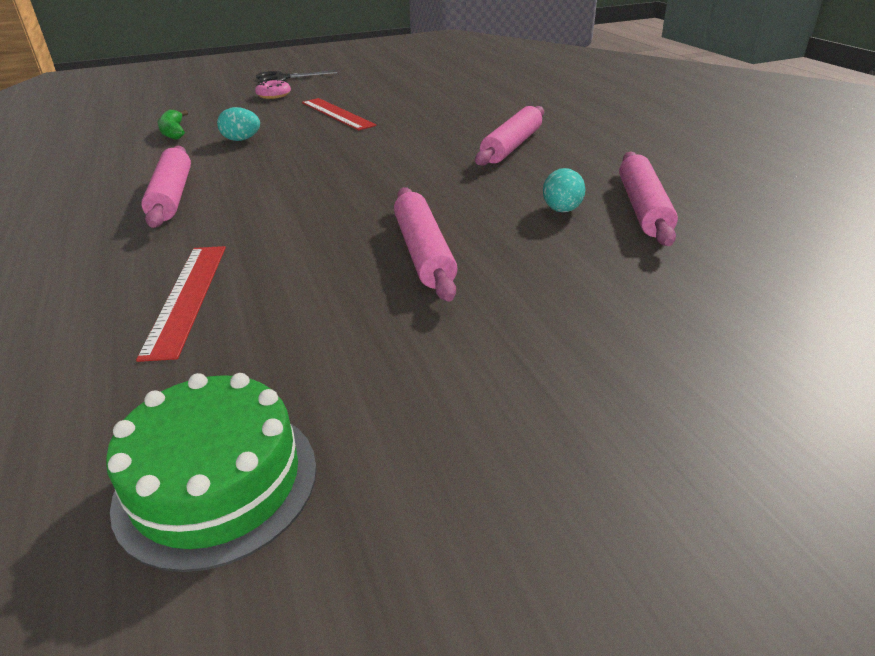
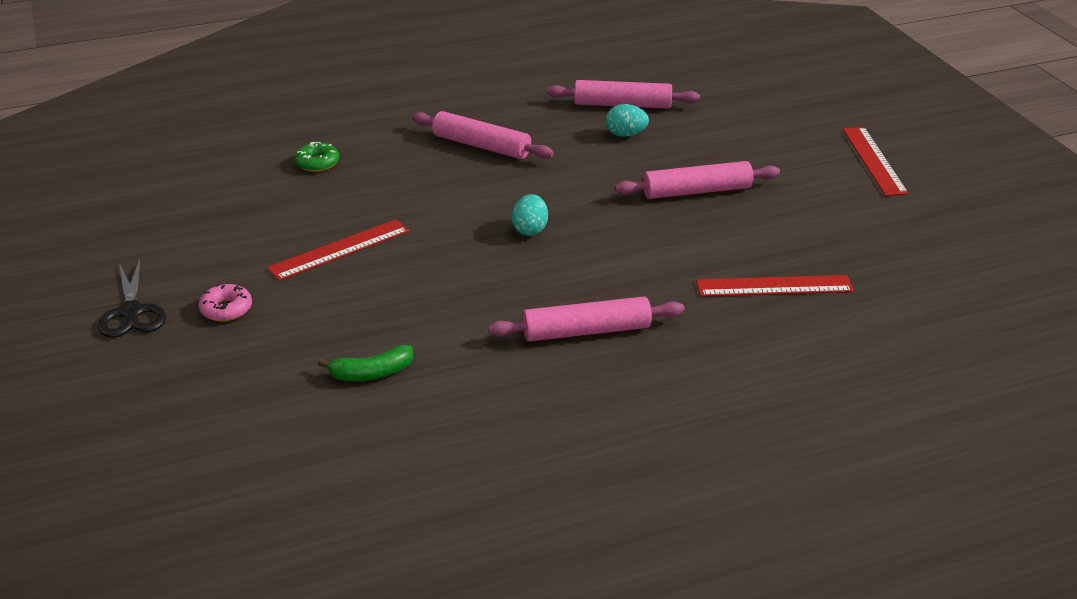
camera: 90 degrees left, 0 degrees up
green cake [106,373,316,572] -> none
turquoise egg [217,107,260,141] -> turquoise egg moved to [512,194,548,236]
none -> green donut [295,142,339,172]
none -> red ruler [843,127,909,196]

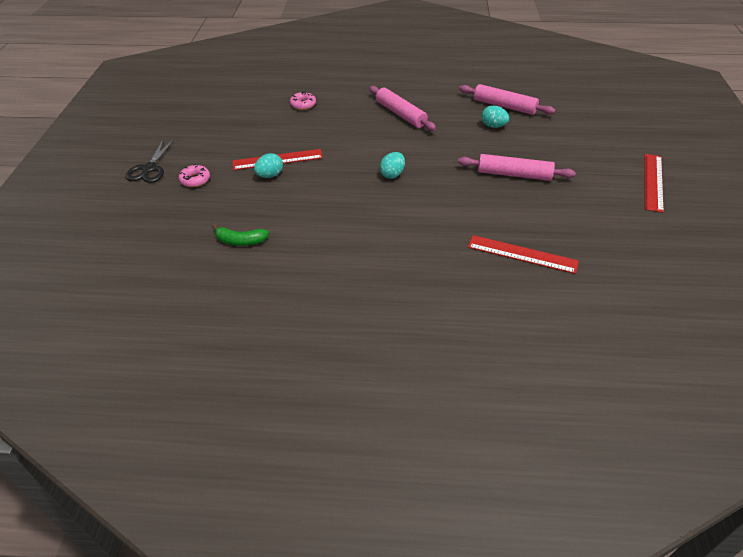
camera: 25 degrees right, 10 degrees up
green donut [295,142,339,172] -> pink donut [290,91,316,110]
pink rolling pin [488,296,684,341] -> none
none -> turquoise egg [254,153,283,178]

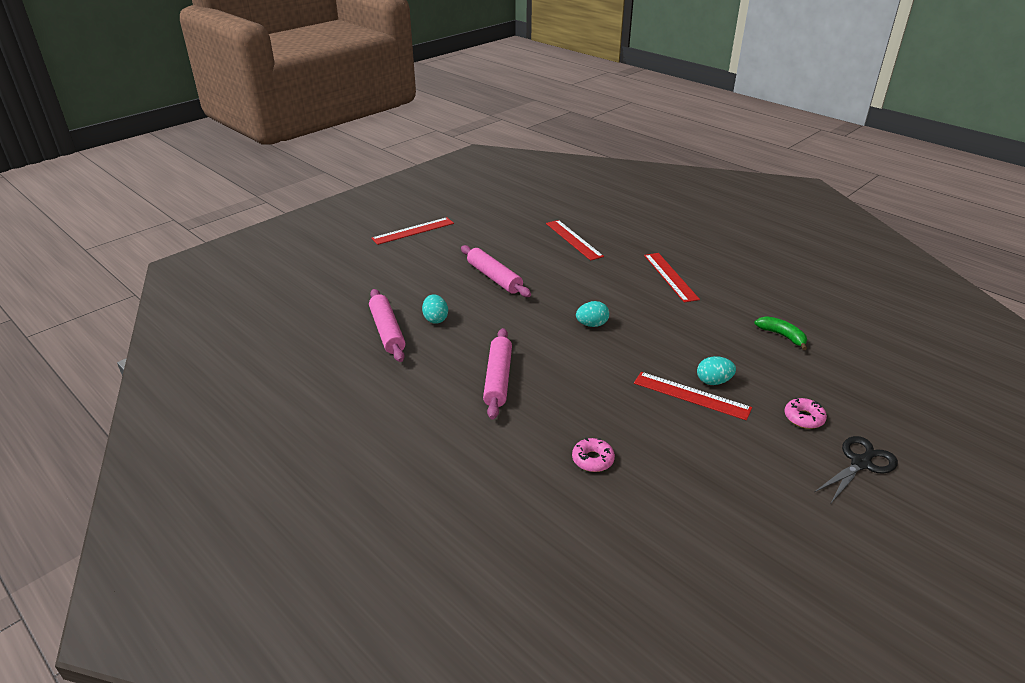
camera: 140 degrees left, 10 degrees down
none -> red ruler [644,253,700,303]

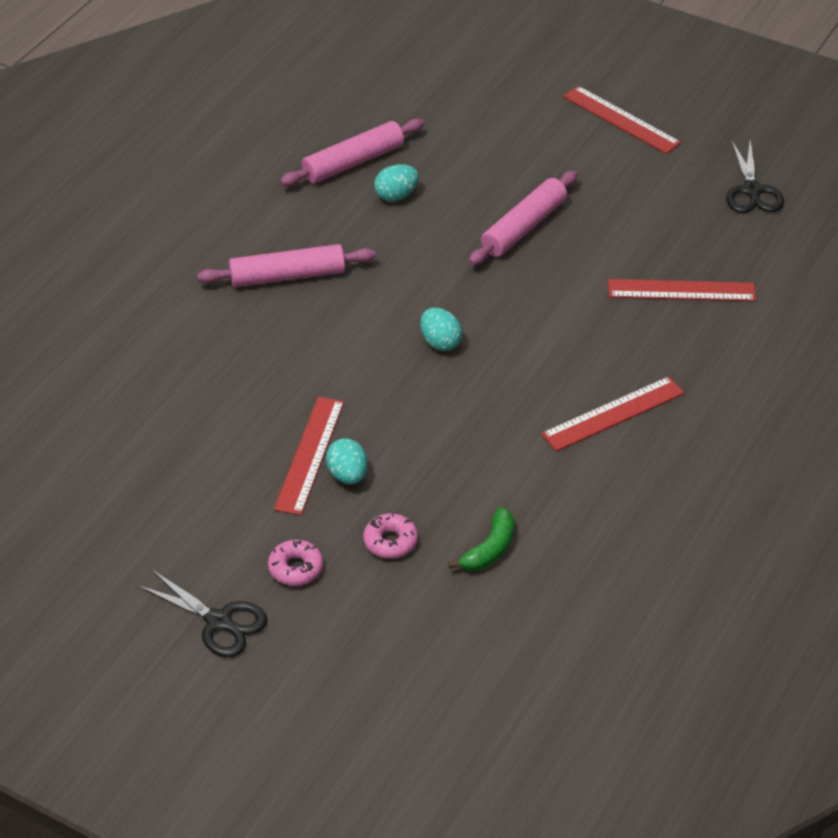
camera: 75 degrees right, 10 degrees up
red ruler [546,220,604,261] -> red ruler turned 45 degrees clockwise [608,279,756,301]
pink donut [572,437,615,472] -> pink donut moved to [363,512,418,559]
none -> black scissors [726,140,784,213]

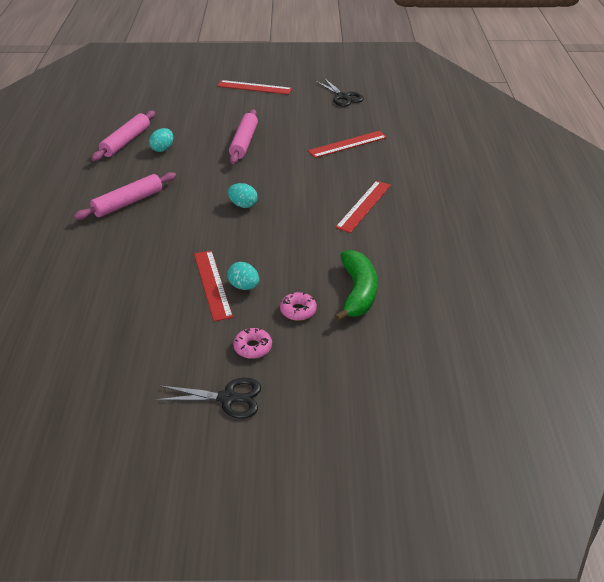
camera: 30 degrees left, 5 degrees down
green banana [448,507,514,571] -> green banana [334,250,377,322], size x1.66

